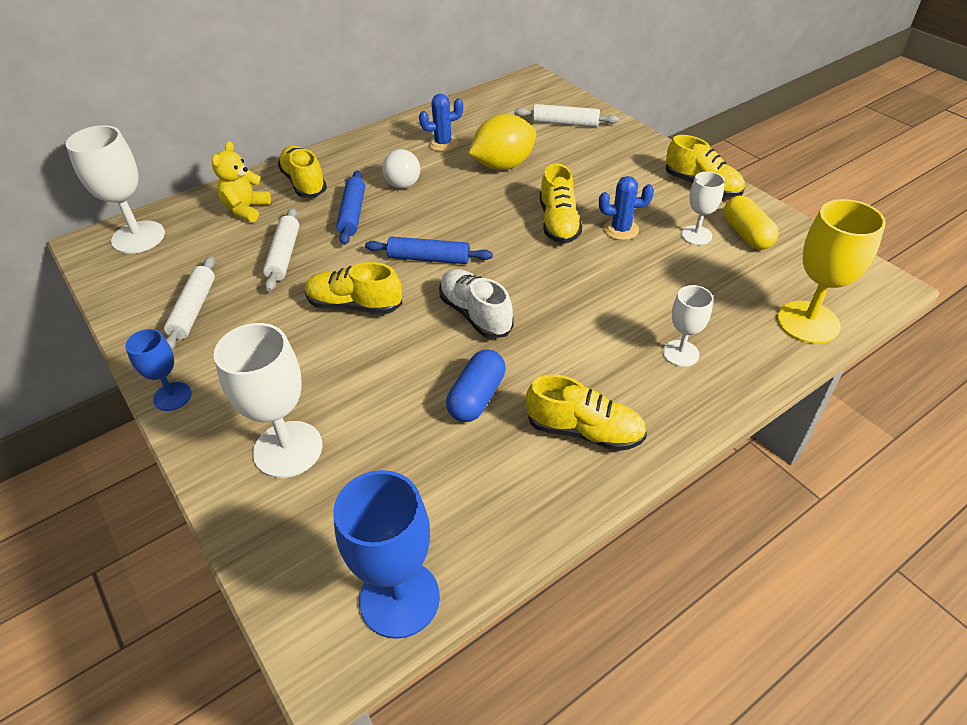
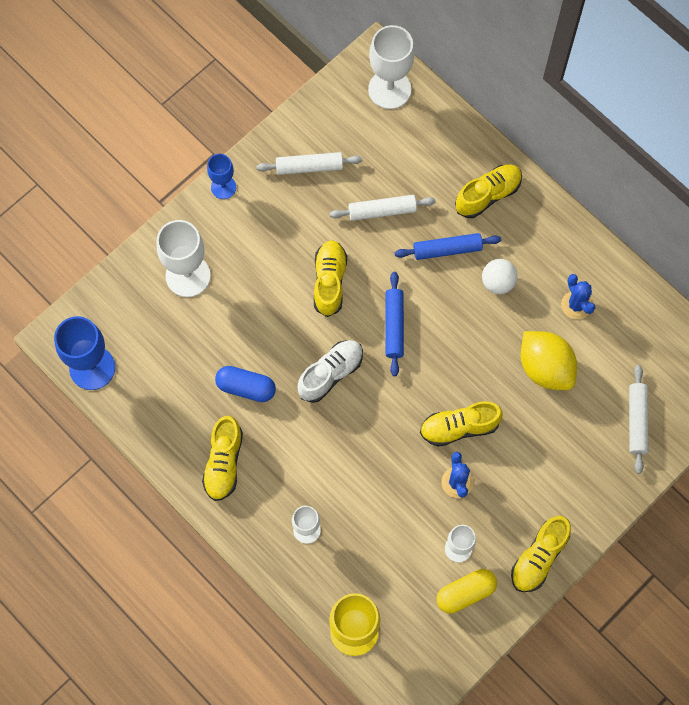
camera: 80 degrees right, 25 degrees up
yellow teddy bear [212,141,271,222] -> none

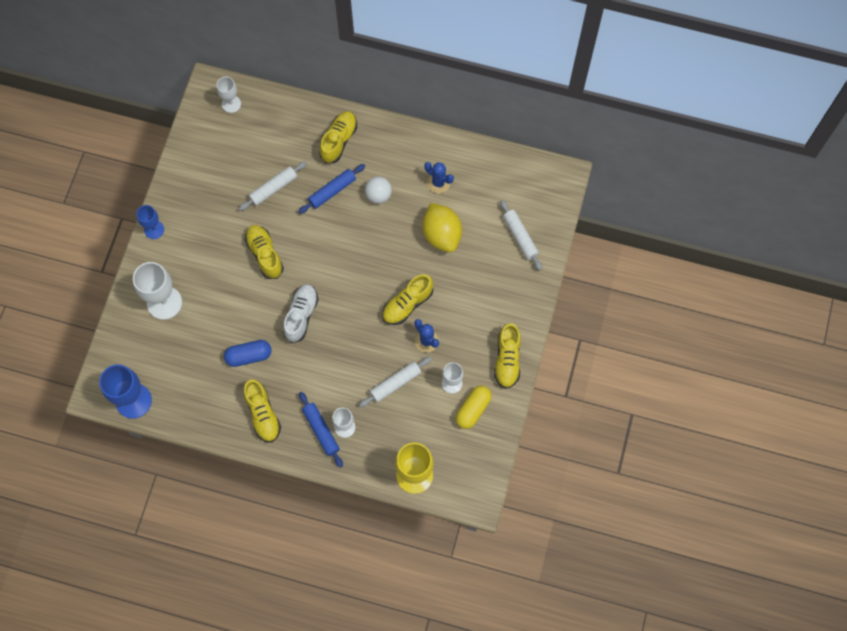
camera: 30 degrees left, 0 degrees up
white rolling pin [257,152,362,175] -> white rolling pin moved to [359,357,432,407]
white goblet [368,25,415,109] -> white goblet [216,77,241,113], size x0.58
blue rolling pin [385,272,404,376] -> blue rolling pin moved to [299,392,343,468]
yellow lemon [521,331,577,390] -> yellow lemon turned 45 degrees clockwise [422,203,462,252]

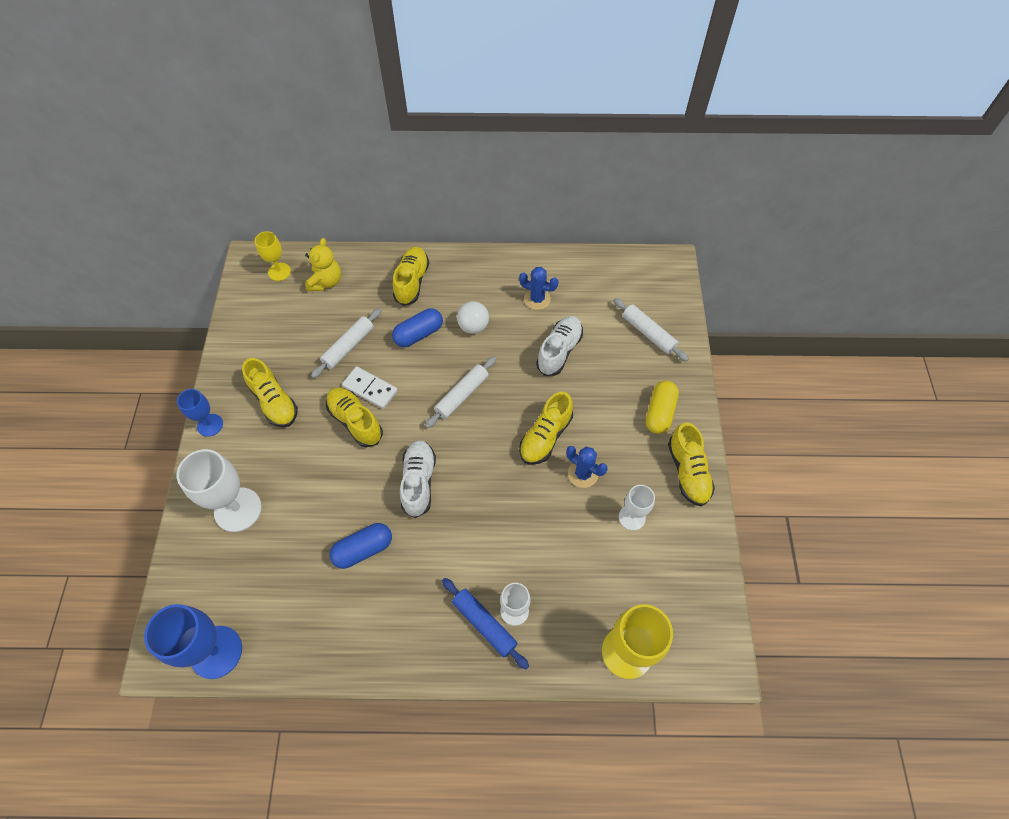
camera: 15 degrees left, 10 degrees down
white goblet [216,77,241,113] -> yellow goblet [255,231,291,281]
yellow shoe [243,379,281,443] -> yellow shoe moved to [242,358,298,428]
blue rolling pin [298,164,365,214] -> blue capsule [392,308,443,347]
white rolling pin [359,357,432,407] -> white rolling pin moved to [425,356,496,428]
yellow lemon [422,203,462,252] -> white shoe [536,316,583,376]
yellow capsule [456,385,492,429] -> yellow capsule moved to [646,381,679,434]
none -> yellow teddy bear [305,238,341,291]
none -> white domino [342,366,398,409]

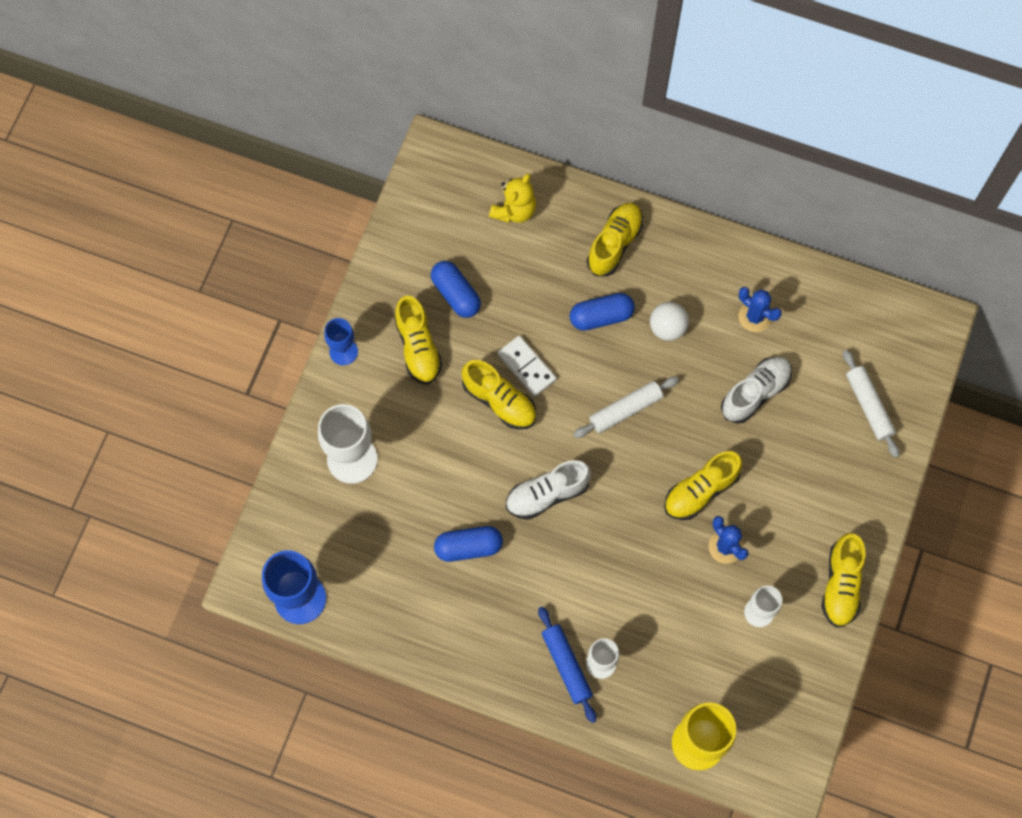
camera: 20 degrees right, 10 degrees up
yellow goblet [255,231,291,281] -> none
white rolling pin [311,309,381,378] -> none
yellow shoe [326,388,383,448] -> yellow shoe turned 150 degrees clockwise [462,360,536,429]
white shoe [400,440,436,518] -> white shoe turned 135 degrees counterclockwise [506,460,591,520]
yellow capsule [646,381,679,434] -> none
none -> blue capsule [431,261,481,318]

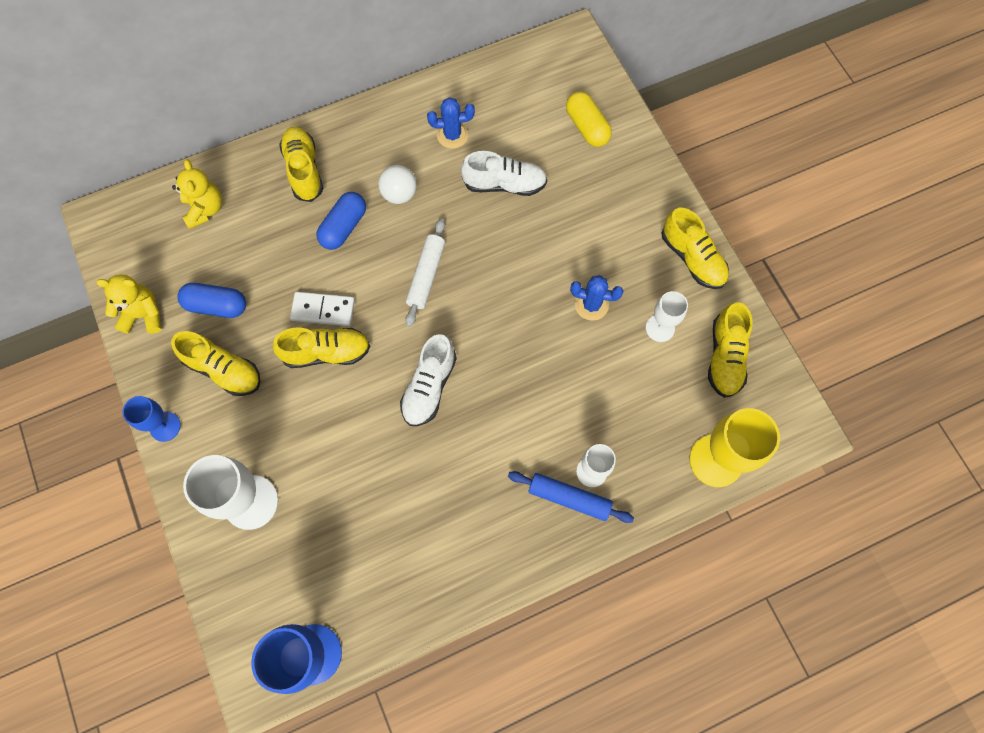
camera: 45 degrees left, 0 degrees up
blue capsule [434,526,503,562] -> none
yellow shoe [664,451,742,520] -> yellow shoe moved to [708,302,753,398]
white shoe [721,357,792,424] -> white shoe turned 90 degrees clockwise [461,151,547,196]
white rolling pin [843,349,899,458] -> yellow capsule [566,92,612,147]
none -> yellow teddy bear [96,274,161,333]

